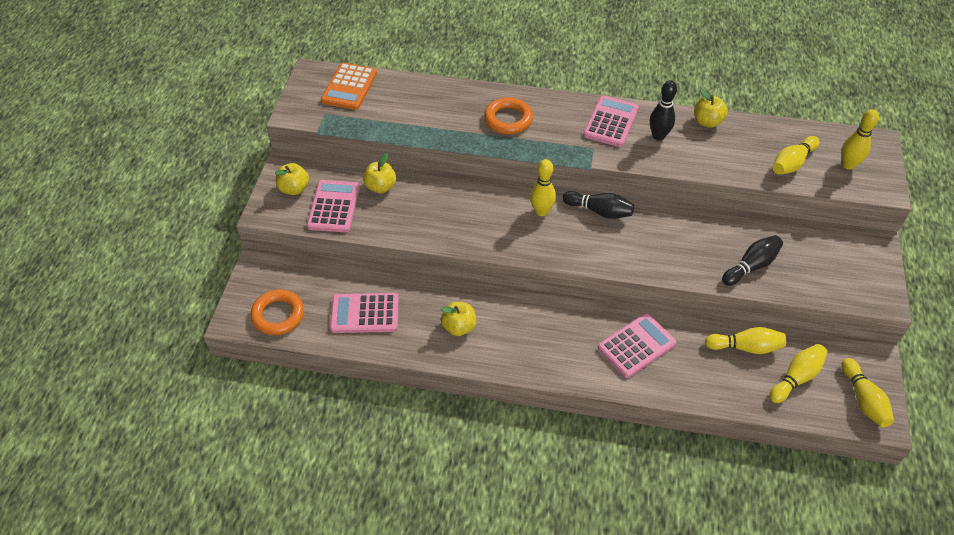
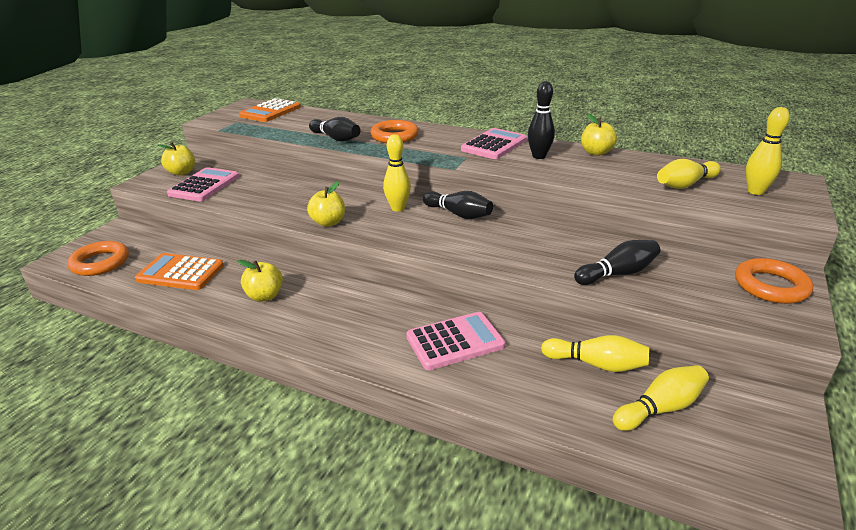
camera: 15 degrees right, 20 degrees down
pink calculator [330,293,399,333] -> orange calculator [135,253,224,290]
yellow apple [363,153,396,193] -> yellow apple moved to [307,181,345,227]
yellow bowling pin [841,358,894,427] -> none
none -> black bowling pin [309,117,360,142]
none -> orange ring [735,258,813,304]

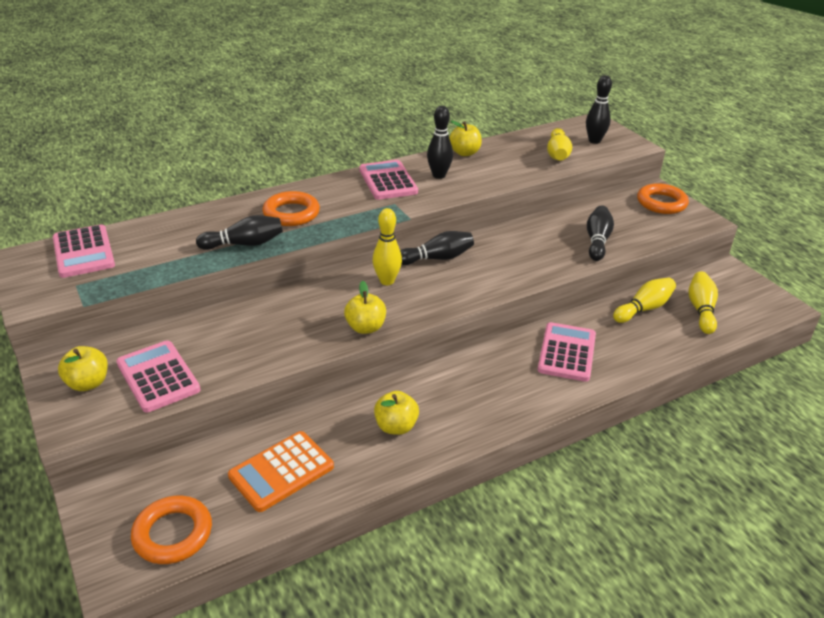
camera: 55 degrees left, 5 degrees up
orange calculator [239,98,301,122] -> pink calculator [53,224,115,278]
yellow bowling pin [746,107,790,195] -> black bowling pin [586,75,612,144]

